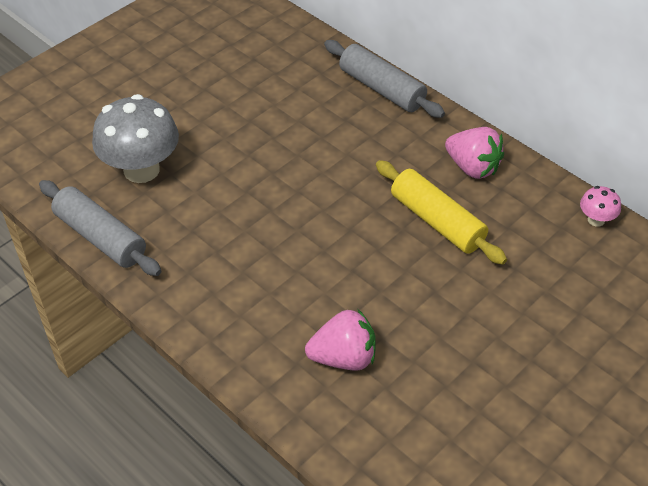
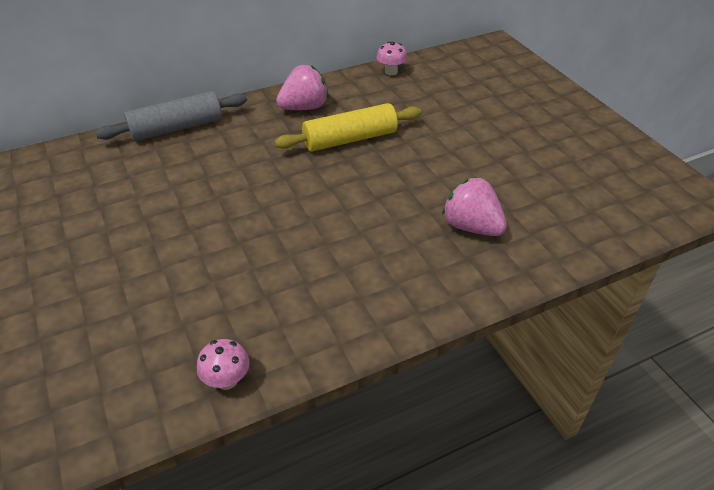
camera: 70 degrees left, 5 degrees down
grey rolling pin [39,180,161,276] -> pink mushroom [197,339,250,390]
grey mushroom [92,94,179,183] -> none
pink strawberry [305,309,376,370] -> pink strawberry turned 60 degrees counterclockwise [442,177,507,236]

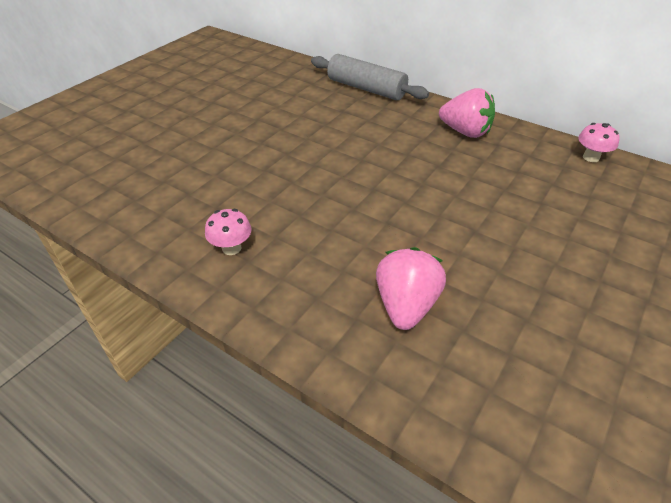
camera: 60 degrees right, 0 degrees up
pink mushroom [197,339,250,390] -> pink mushroom moved to [205,209,252,255]
yellow rolling pin [275,103,422,152] -> none

